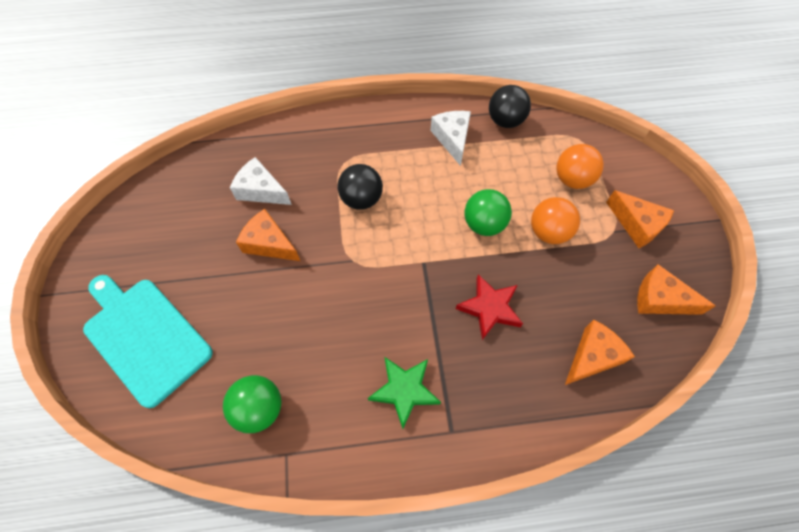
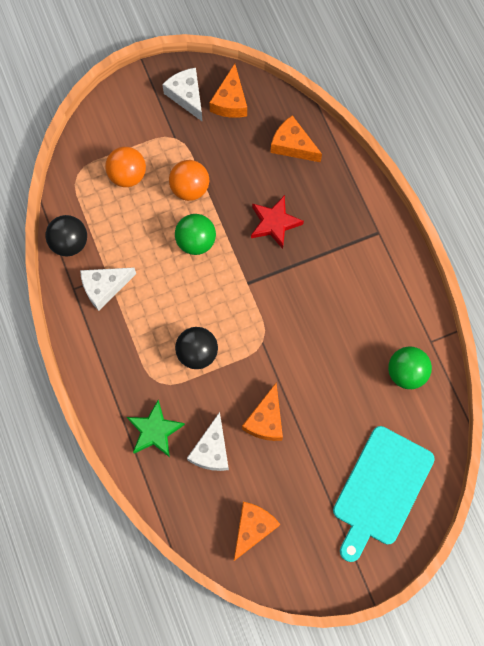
camera: 105 degrees left, 10 degrees up
green star [368,357,441,429] -> green star moved to [127,400,185,457]
orange cheese [606,190,674,248] -> orange cheese moved to [234,502,280,561]
none -> white cheese [162,68,203,122]

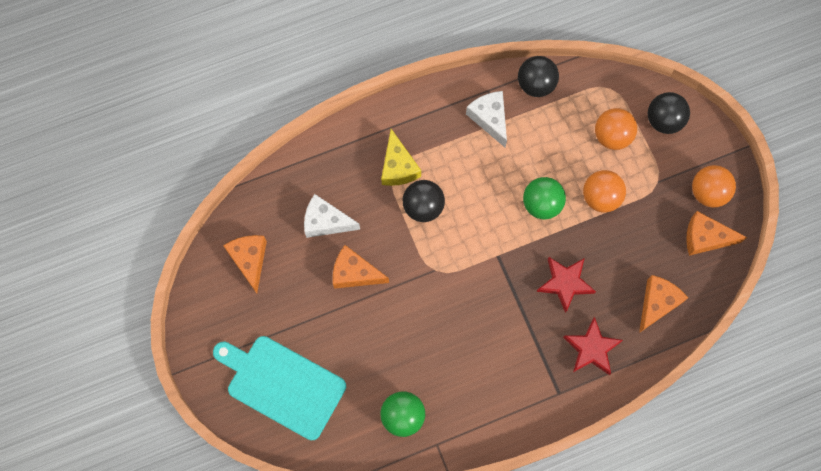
camera: 90 degrees right, 0 degrees up
green star [127,400,185,457] -> none
white cheese [162,68,203,122] -> orange ball [692,165,736,208]
orange cheese [234,502,280,561] -> orange cheese turned 135 degrees counterclockwise [223,235,267,293]
none -> yellow cheese [381,129,421,186]
none -> red star [563,317,623,375]
none -> black ball [648,92,690,134]

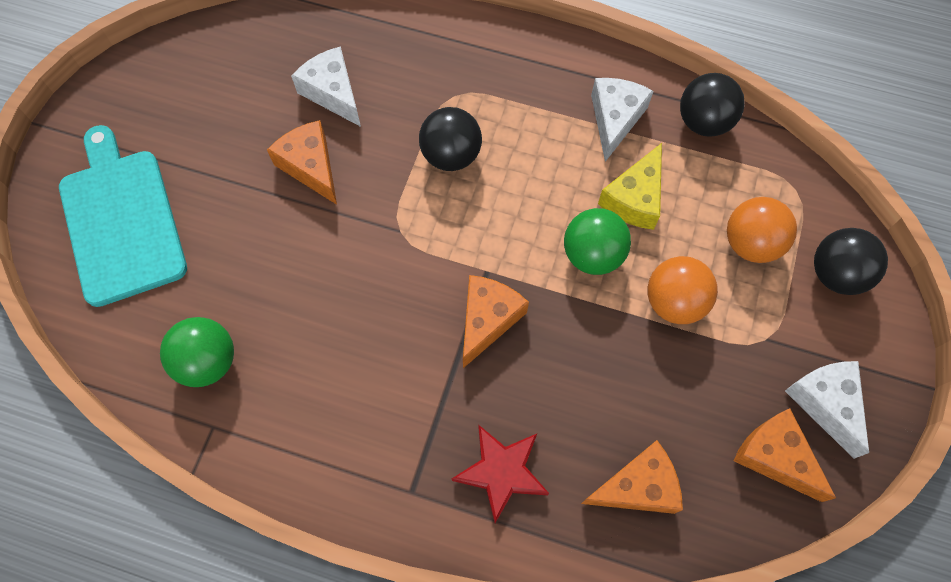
camera: 40 degrees right, 5 degrees down
orange cheese [223,235,267,293] -> orange cheese moved to [463,275,529,368]
yellow cheese [381,129,421,186] -> yellow cheese moved to [598,143,662,230]
red star [537,257,596,313] -> none
orange ball [692,165,736,208] -> white cheese [785,361,869,459]

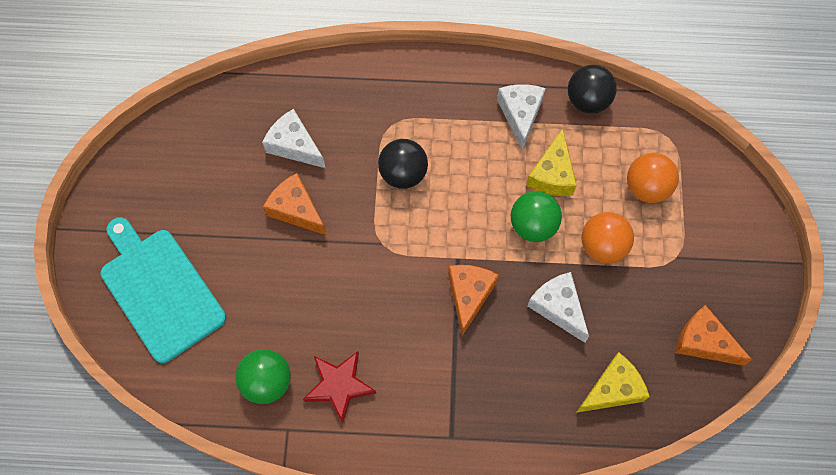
camera: 15 degrees left, 0 degrees up
red star [452,425,549,523] -> red star moved to [303,351,376,424]
orange cheese [581,440,683,514] -> yellow cheese [576,352,650,413]
white cheese [785,361,869,459] -> white cheese moved to [527,272,589,343]
black ball [814,228,888,295] -> none

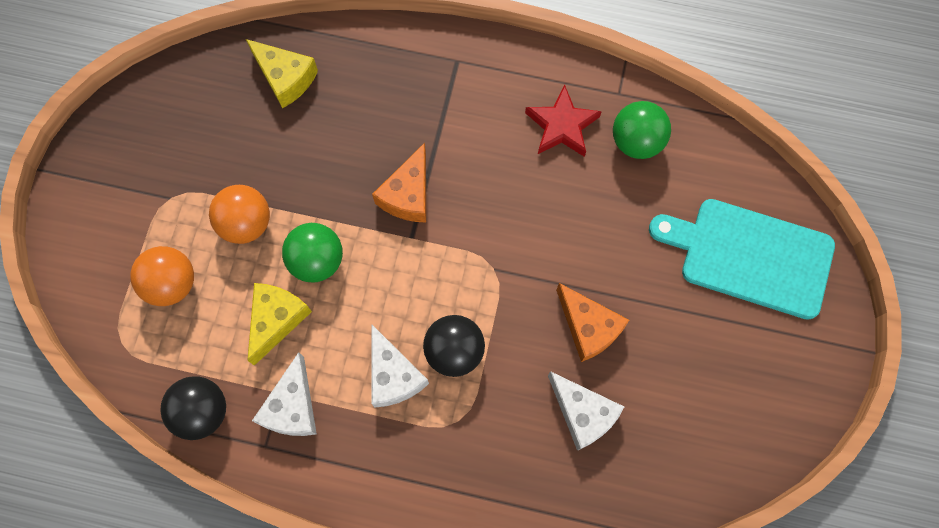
camera: 170 degrees left, 5 degrees up
turquoise cutting board [100,217,226,363] -> turquoise cutting board turned 135 degrees clockwise [649,199,835,320]
white cheese [527,272,589,343] -> white cheese moved to [372,325,429,407]
yellow cheese [576,352,650,413] -> yellow cheese turned 120 degrees counterclockwise [246,39,318,108]
orange cheese [675,305,752,366] -> none

